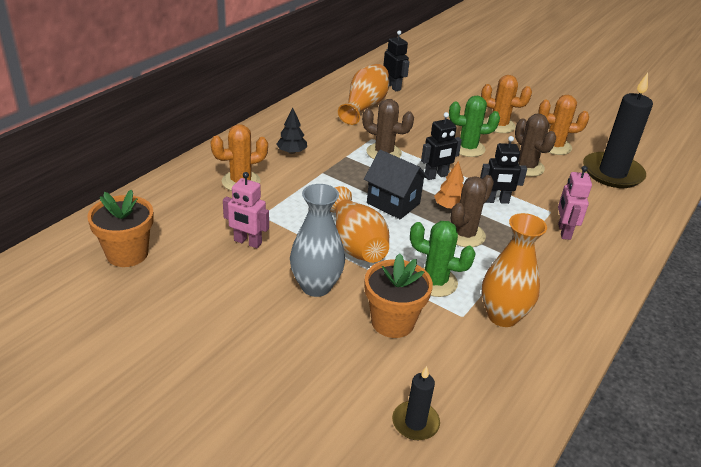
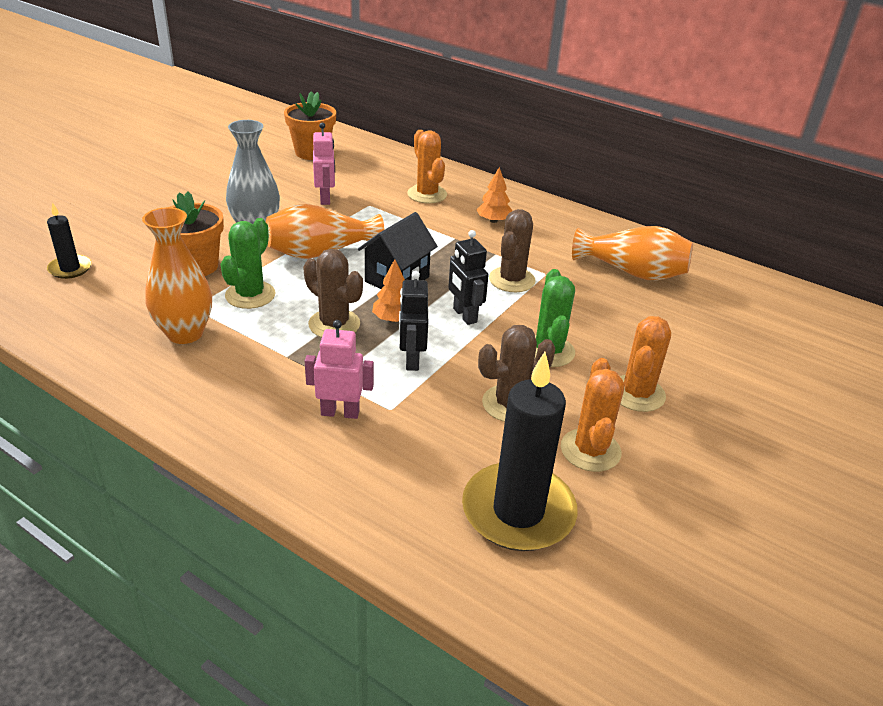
camera: 90 degrees right, 0 degrees up
pink robot [223,172,269,248] -> pink robot turned 150 degrees clockwise [313,123,335,205]
black tree [276,108,307,154] -> orange tree [476,167,512,223]
black robot [383,30,409,91] -> none

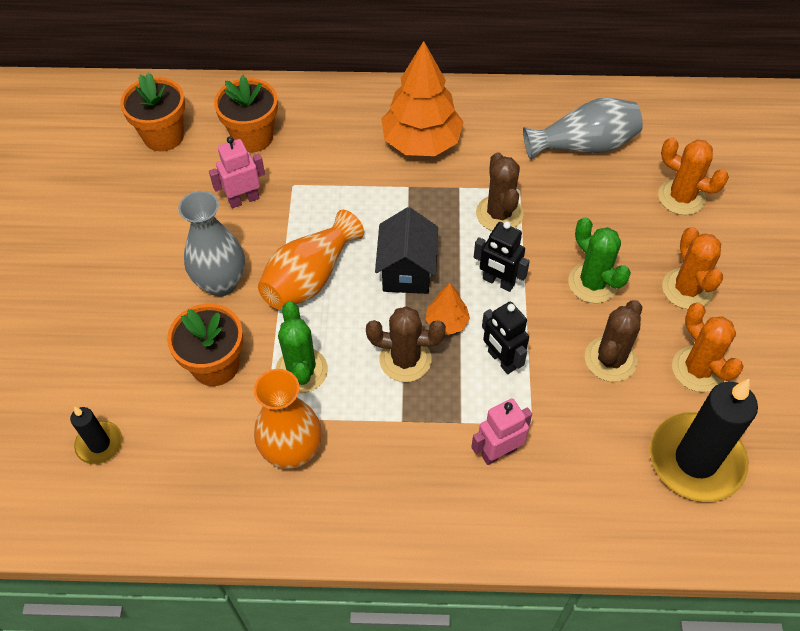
camera: 30 degrees left, 20 degrees up
pink robot [313,123,335,205] -> pink robot turned 75 degrees counterclockwise [209,136,265,208]
orange cactus [407,130,447,204] -> orange cactus moved to [658,137,729,215]
orange tree [476,167,512,223] -> orange tree [381,41,464,156], size x2.09
orange vase [572,226,693,280] -> grey vase [523,97,643,160]
none -> orange flower pot [214,76,278,152]

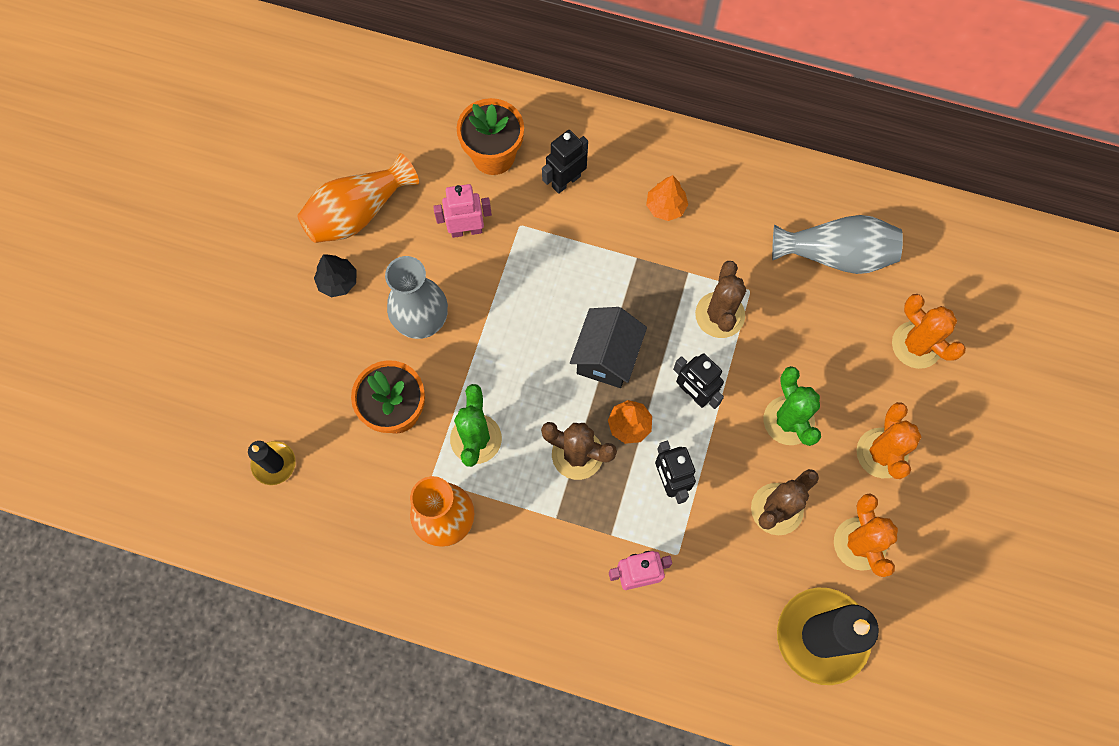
camera: 15 degrees right, 15 degrees up
orange flower pot [120,73,185,151] -> none
orange vase [258,210,364,309] -> orange vase moved to [297,153,419,243]
orange tree [381,41,464,156] -> orange tree [646,175,688,221], size x0.48
none -> black tree [314,254,357,297]
none -> black robot [542,130,588,194]

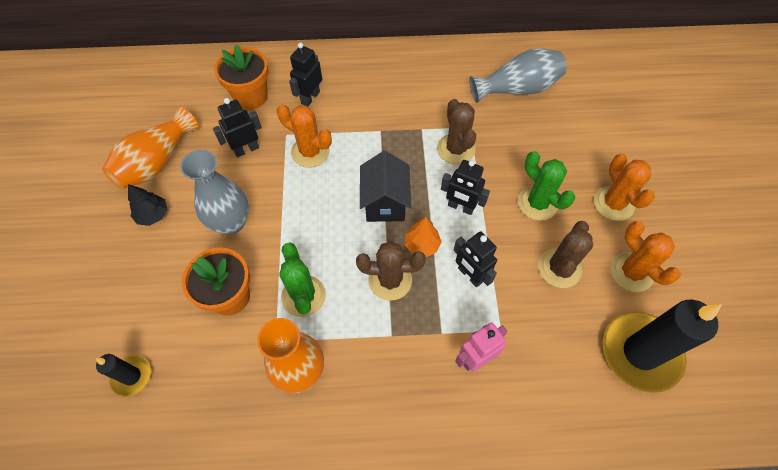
camera: 20 degrees left, 10 degrees down
pink robot [433,184,492,238] -> black robot [213,98,262,158]
orange tree [646,175,688,221] -> none
orange cactus [892,294,966,369] -> orange cactus moved to [277,104,332,168]

